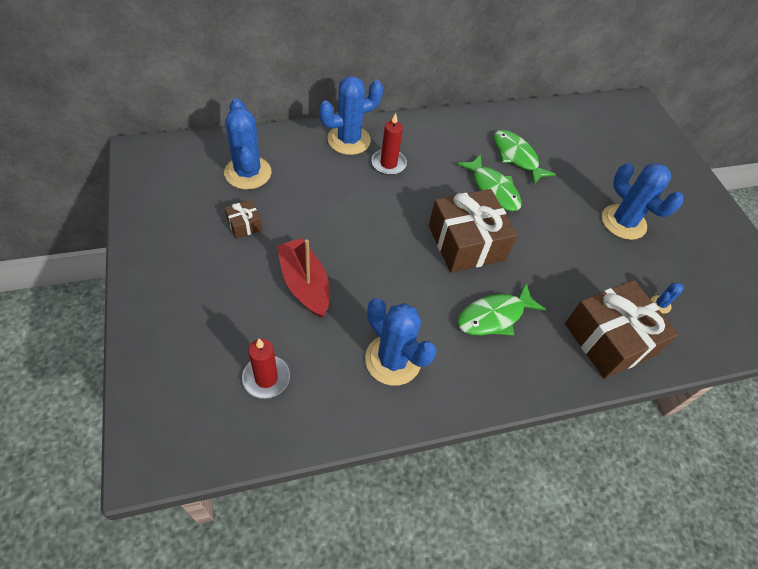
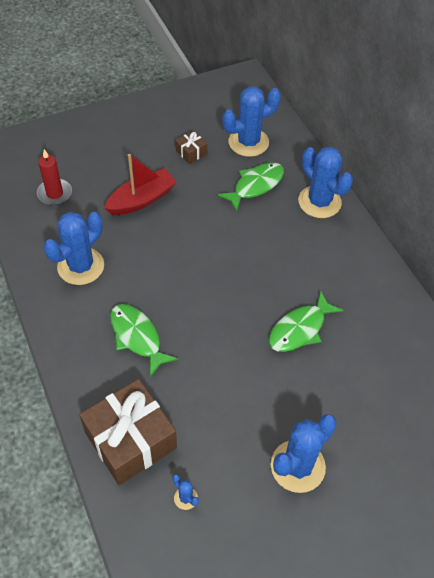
camera: 85 degrees right, 0 degrees up
red candle [371,113,407,175] -> none
brown gift [429,189,518,273] -> none
green fish [494,130,556,185] -> green fish moved to [217,162,284,212]

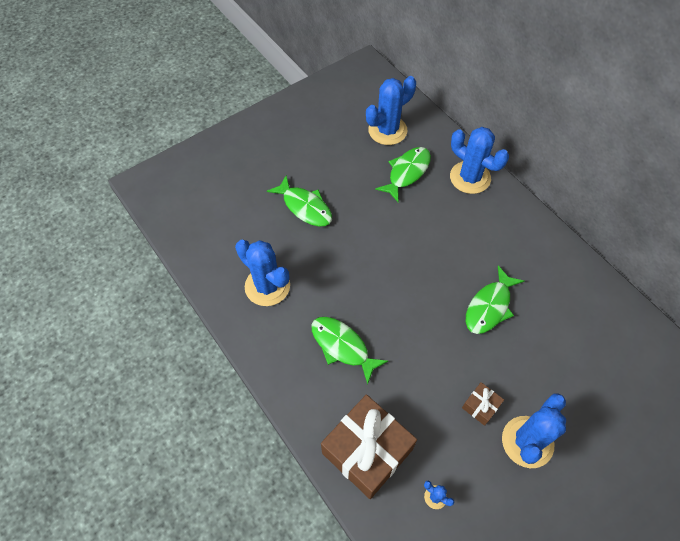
camera: 10 degrees left, 5 degrees up
red candle [37,149,72,205] -> none
blue cactus [43,212,104,285] -> blue cactus turned 75 degrees counterclockwise [235,240,290,306]
red boat [104,154,177,215] -> green fish [267,175,332,227]
brown gift [175,131,207,164] -> brown gift moved to [462,382,504,426]

